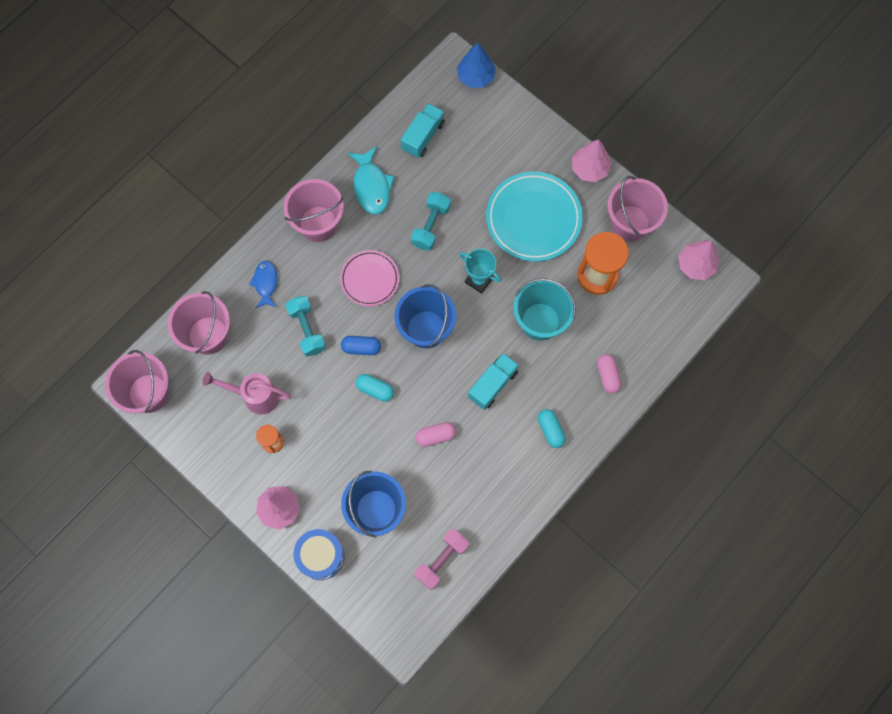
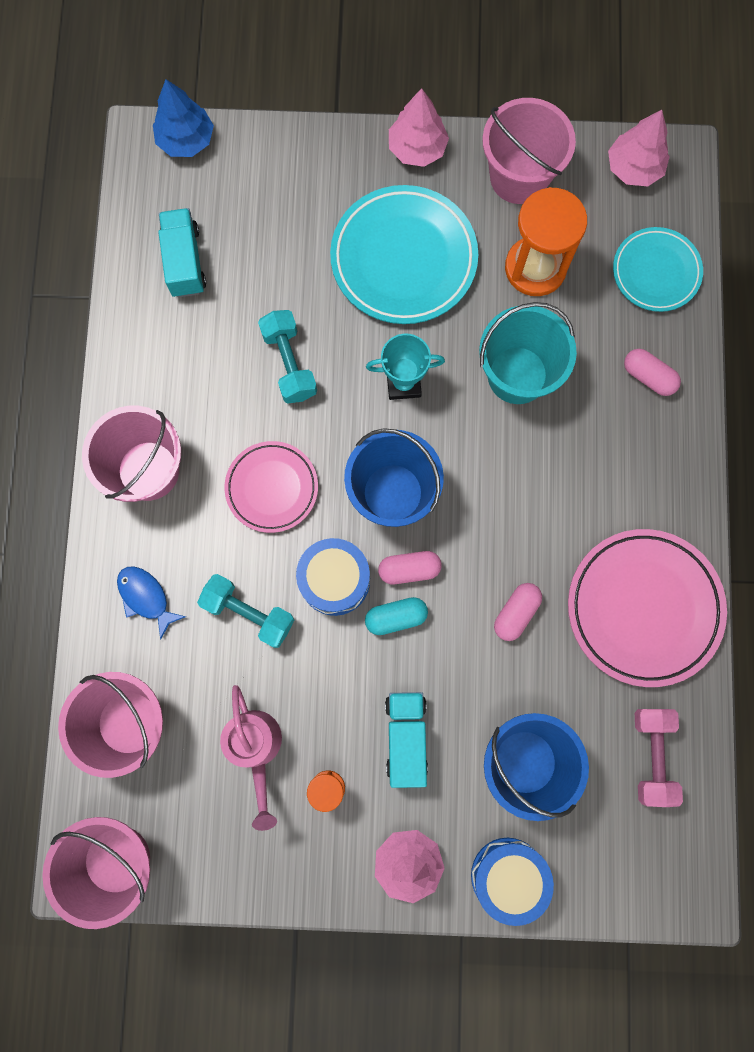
camera: 40 degrees left, 5 degrees up
pink watering can [202,372,291,414] -> pink watering can turned 75 degrees counterclockwise [220,685,282,831]
blue capsule [341,336,381,355] -> blue drum [296,538,370,616]
turquoise fish [347,146,395,214] -> none
turquoise truck [468,353,519,410] -> turquoise truck moved to [385,692,428,788]
turquoise capsule [538,409,566,448] -> none
none -> pink capsule [378,551,441,584]
none -> pink plate [568,529,727,687]
none -> turquoise plate [613,227,703,312]

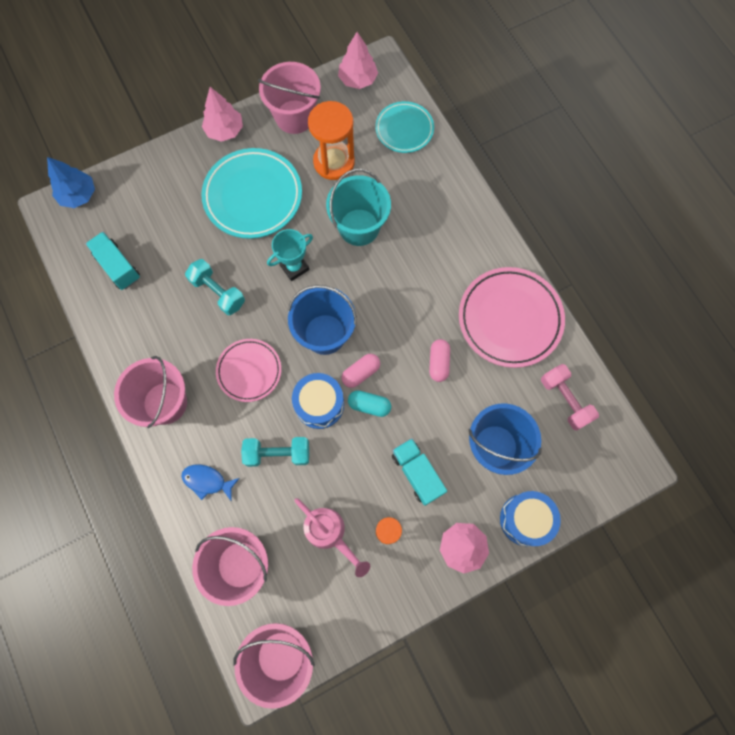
camera: 30 degrees left, 5 degrees down
turquoise capsule [365,597,428,635] -> turquoise capsule turned 60 degrees clockwise [348,390,391,417]
pink capsule [624,349,681,396] -> none

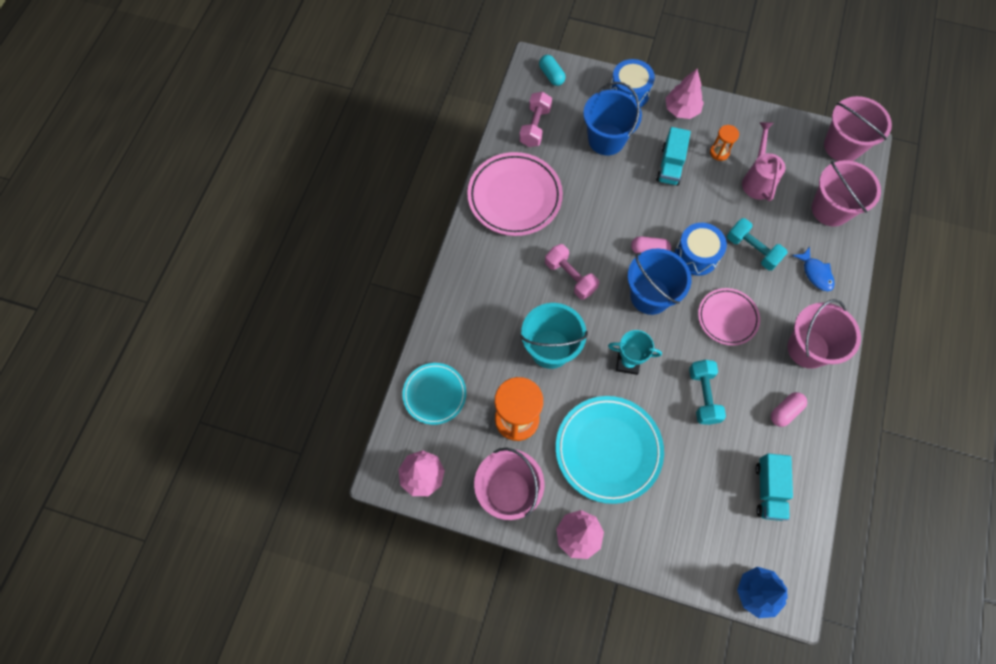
camera: 135 degrees left, 5 degrees down
turquoise capsule [348,390,391,417] -> turquoise capsule moved to [539,55,566,86]
pink capsule [429,339,450,382] -> pink capsule moved to [771,392,807,427]
none -> pink dumbbell [545,244,599,300]

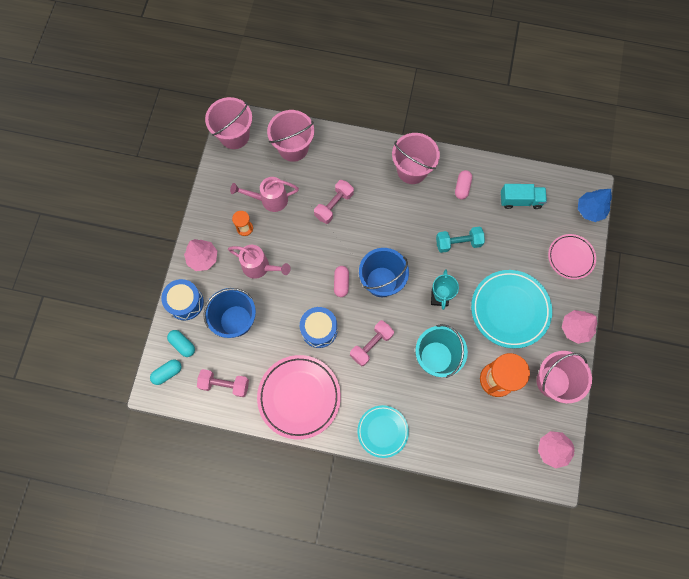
camera: 95 degrees left, 5 degrees up
turquoise plate [402,363,466,425] -> turquoise plate moved to [357,405,409,458]
turquoise truck [656,127,691,186] -> pink watering can [228,245,291,279]
blue drum [675,223,727,276] -> blue drum moved to [300,307,338,348]
pink plate [698,288,760,346] -> pink plate moved to [548,234,596,280]
turquoise dumbbell [727,218,788,271] -> pink dumbbell [314,180,354,224]
pink capsule [771,392,807,427] -> pink capsule turned 60 degrees clockwise [455,170,472,199]
blue fish [792,247,835,291] -> none
none -> turquoise capsule [167,330,195,357]

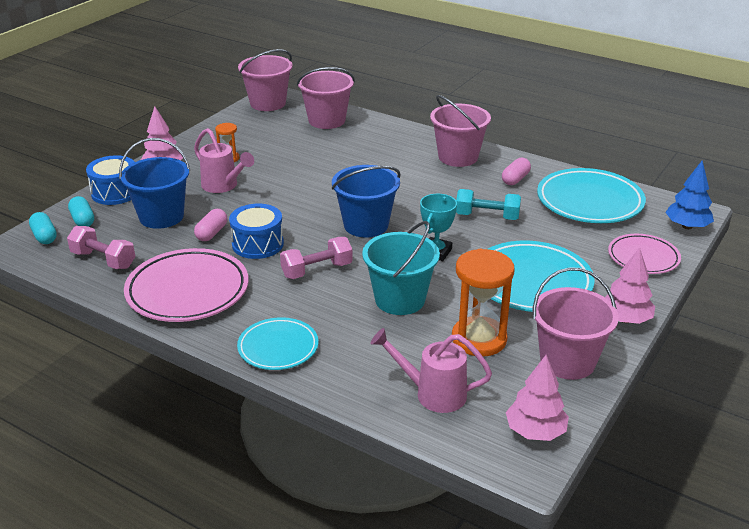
camera: 20 degrees right, 40 degrees down
turquoise capsule [150,359,182,385] -> turquoise capsule turned 75 degrees clockwise [29,212,57,244]
pink watering can [230,177,299,212] -> pink watering can moved to [371,328,492,413]
pink dumbbell [314,180,354,224] -> none
pink capsule [334,266,349,297] -> pink capsule moved to [194,209,227,241]
turquoise truck [501,184,547,209] -> turquoise plate [537,168,646,223]

